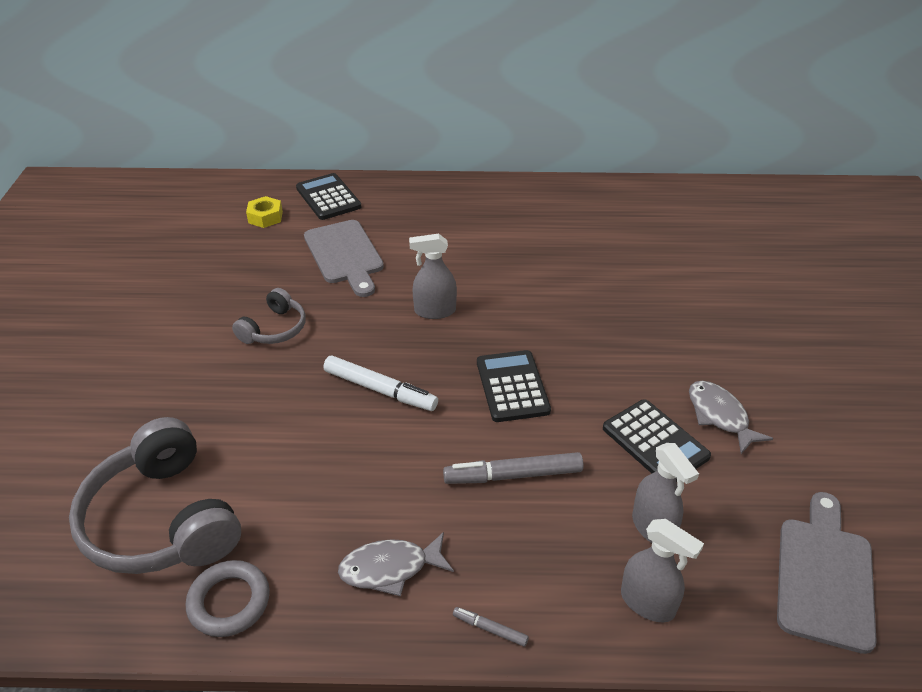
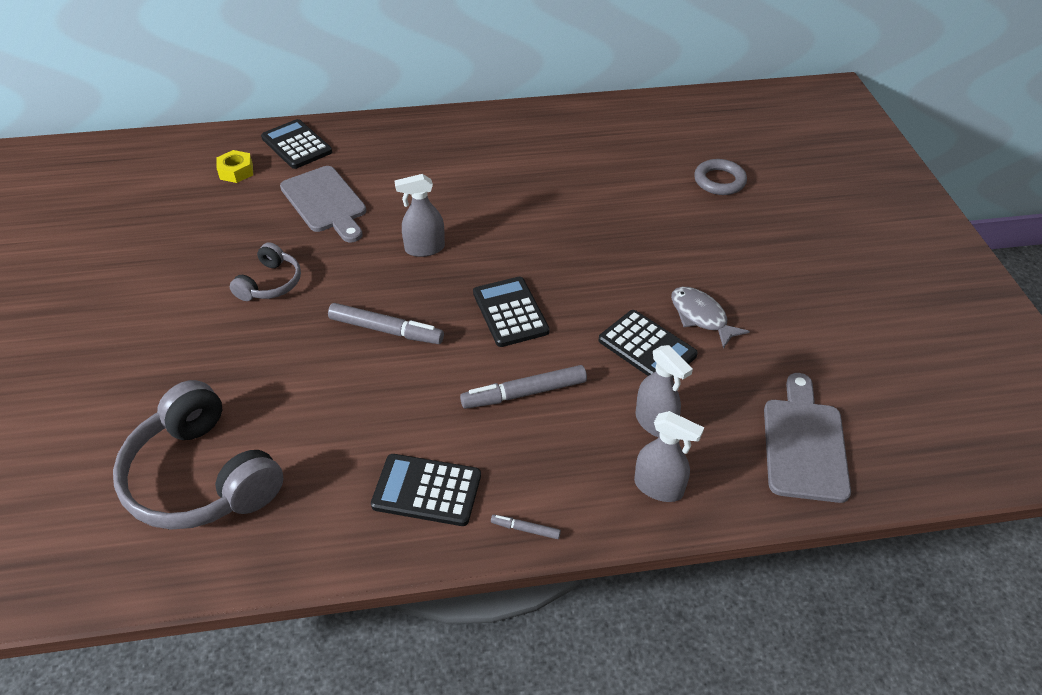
camera: 10 degrees left, 5 degrees up
grey ring [186,560,270,637] -> grey ring moved to [694,159,747,195]
white marker [323,356,438,411] -> grey marker [328,303,444,344]
grey fish [338,532,454,596] -> black calculator [371,454,481,526]

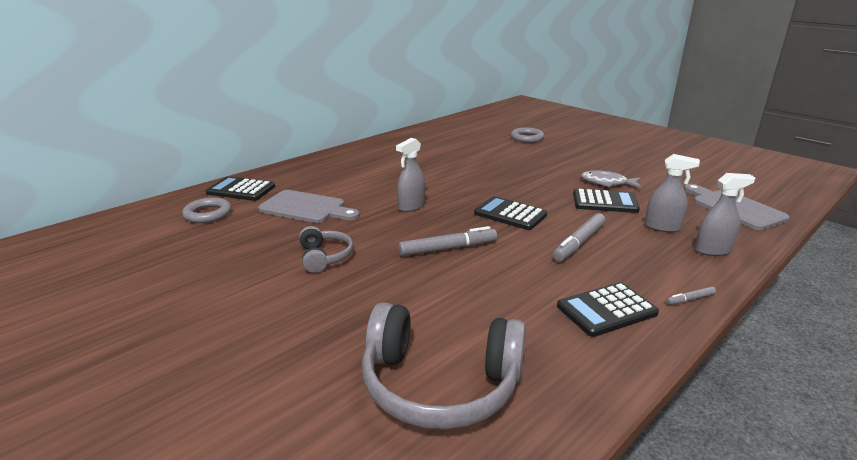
camera: 35 degrees left, 20 degrees down
yellow nut [217,150,253,183] -> grey ring [182,197,231,223]

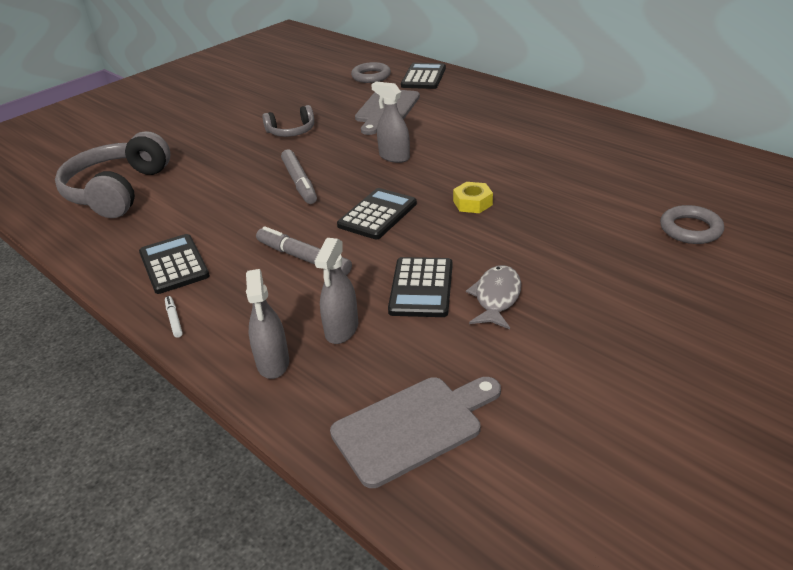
camera: 90 degrees right, 10 degrees up
grey marker [666,287,716,305] -> white marker [165,296,183,338]
none -> yellow nut [453,182,493,213]

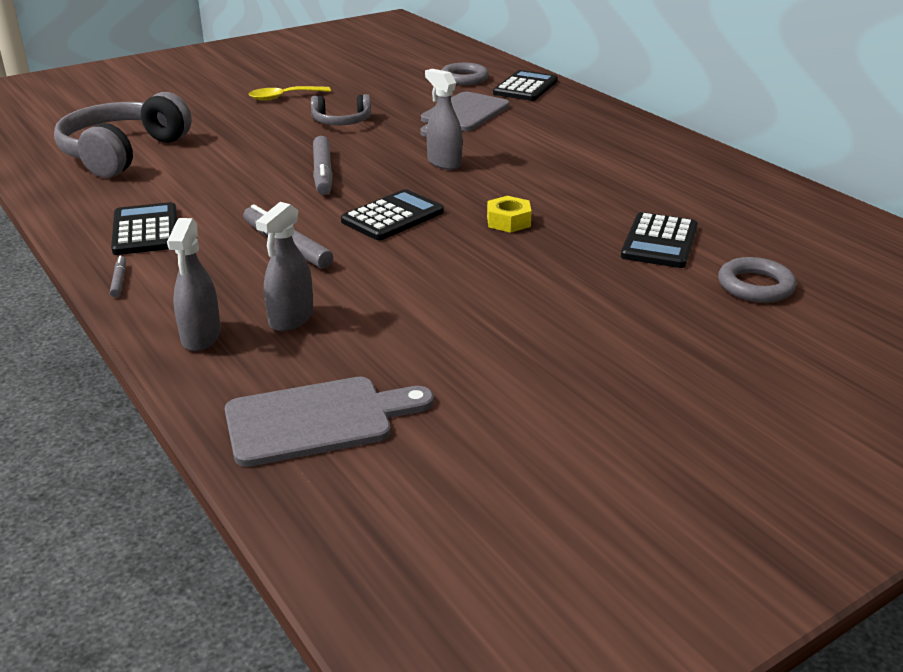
camera: 10 degrees right, 5 degrees down
white marker [165,296,183,338] -> grey marker [110,255,126,297]
black calculator [388,257,452,317] -> black calculator moved to [621,212,698,268]
grey fish [466,265,521,329] -> none
none -> yellow spoon [249,86,331,101]

